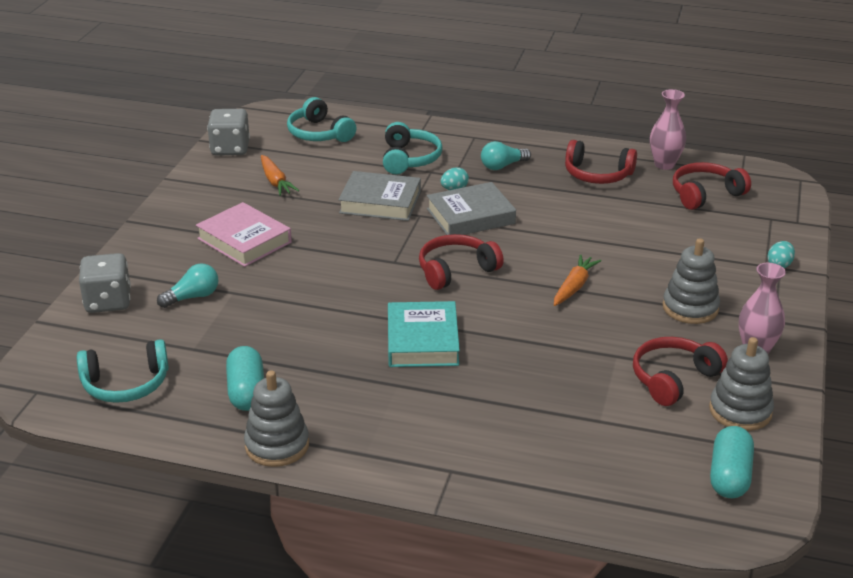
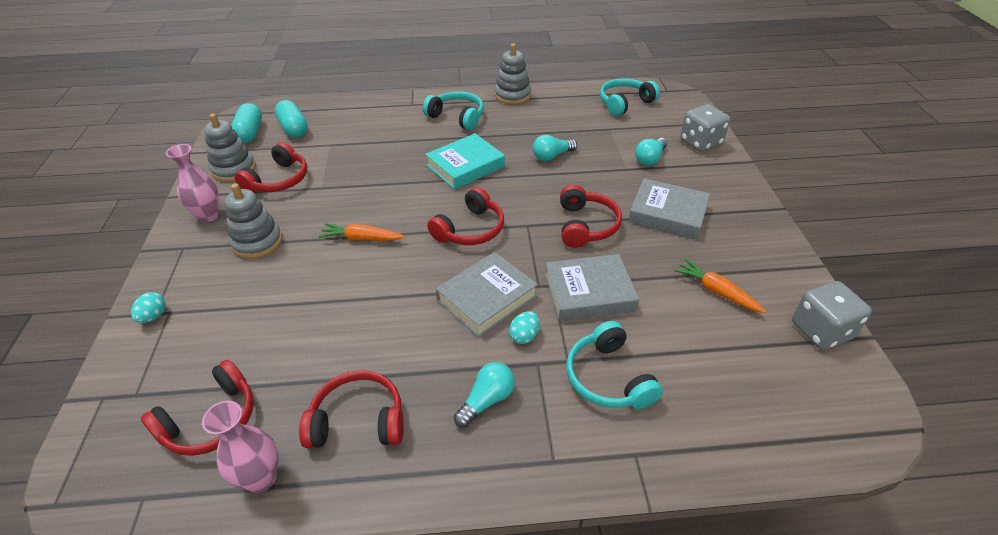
camera: 160 degrees right, 10 degrees up
pink book [196,202,292,267] -> grey book [628,178,710,239]
turquoise capsule [226,346,264,411] -> turquoise capsule moved to [275,100,308,137]
turquoise headphones [287,97,357,142] -> turquoise headphones moved to [423,91,484,130]
turquoise book [388,301,460,367] -> turquoise book turned 75 degrees clockwise [425,133,505,189]
orange carrot [554,254,601,306] -> orange carrot turned 90 degrees clockwise [318,223,405,241]
none -> turquoise light bulb [533,135,577,161]
none -> red headphones [560,185,622,248]

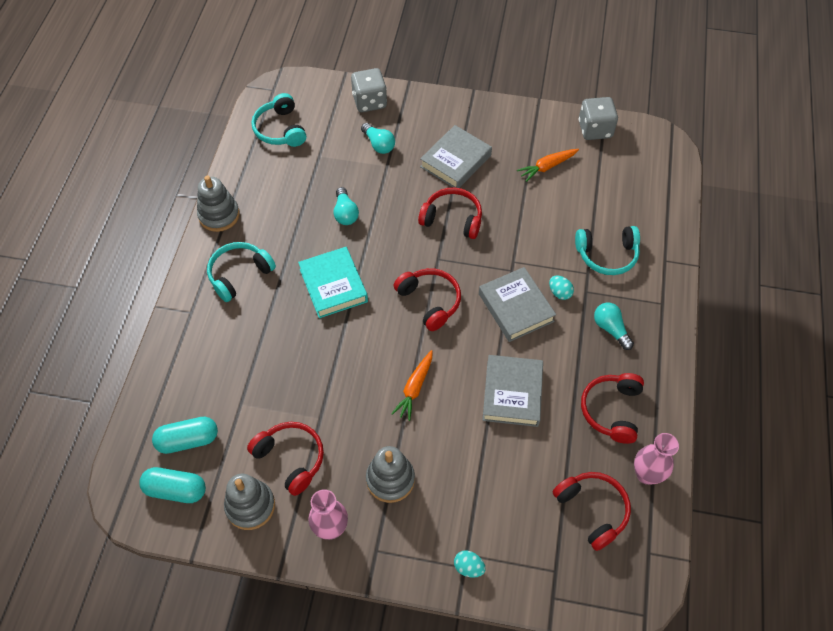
camera: 75 degrees left, 15 degrees up
grey book [545,254,639,321] -> grey book moved to [483,355,543,427]

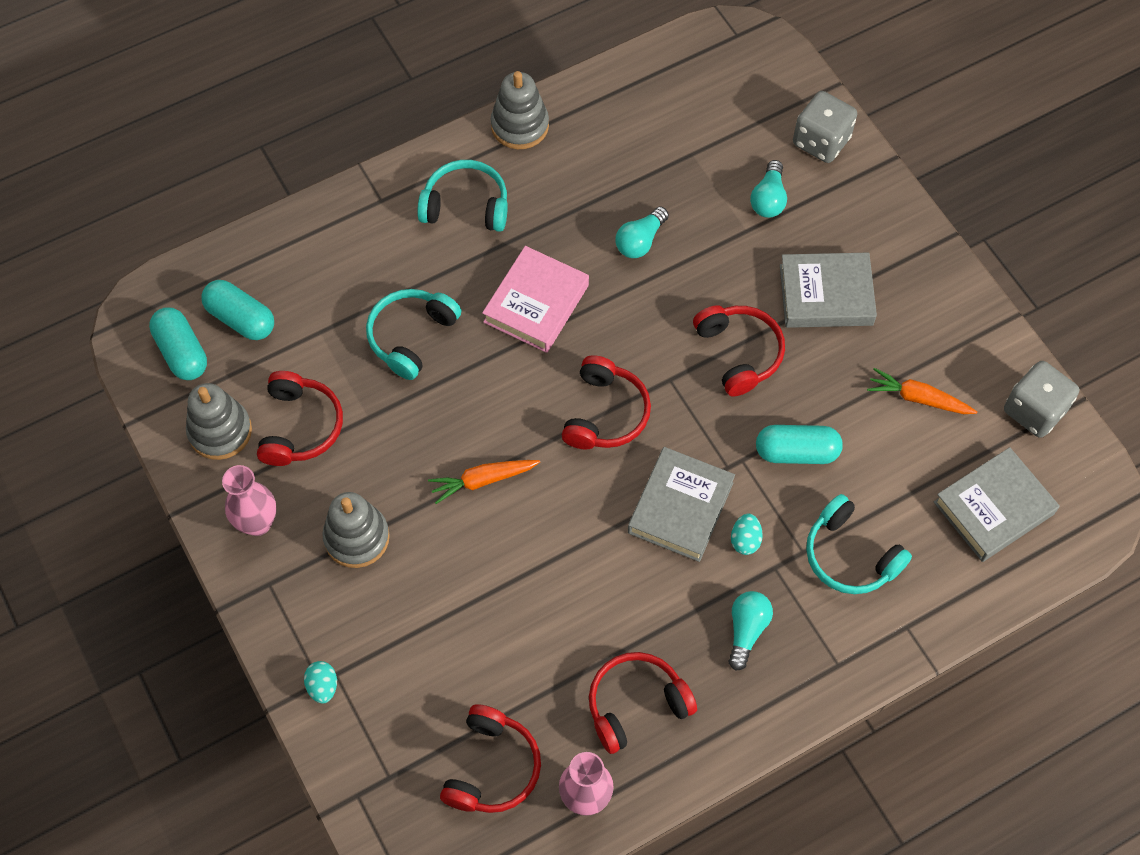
camera: 50 degrees right, 5 degrees up
turquoise headphones [252,93,306,147] -> turquoise headphones moved to [366,289,462,380]
turquoise book [298,247,368,318] -> pink book [482,246,589,353]
grey book [483,355,543,427] -> grey book moved to [934,447,1060,562]
none -> turquoise capsule [756,425,843,464]

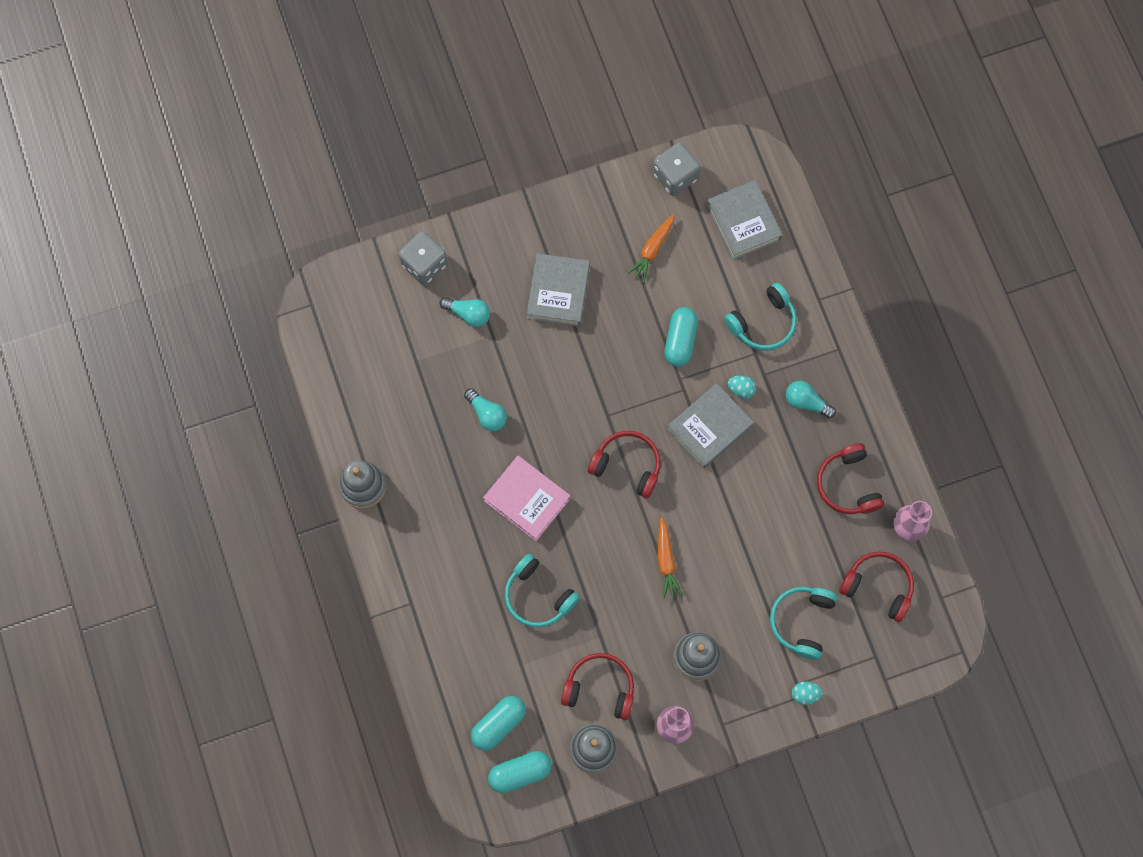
camera: 80 degrees left, 10 degrees up
turquoise headphones [417,160,508,232] -> turquoise headphones moved to [770,587,837,660]
grey book [628,447,735,562] -> grey book turned 75 degrees counterclockwise [667,383,754,469]
red headphones [693,305,785,396] -> none

